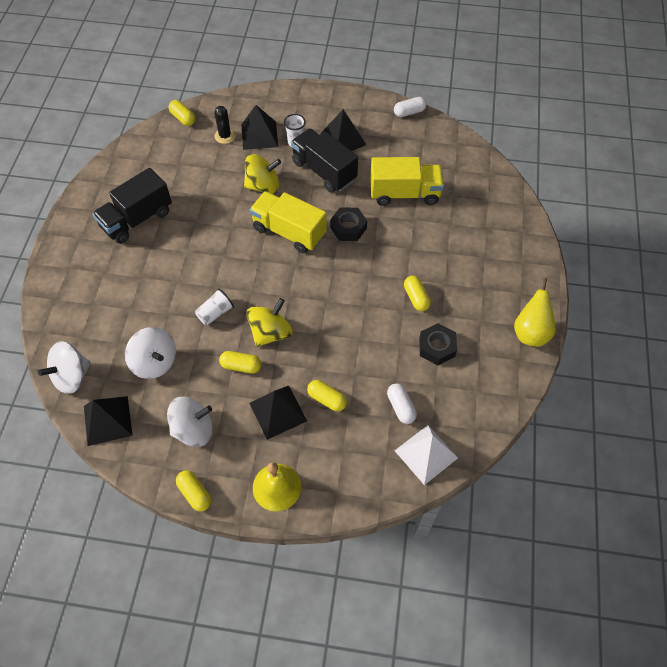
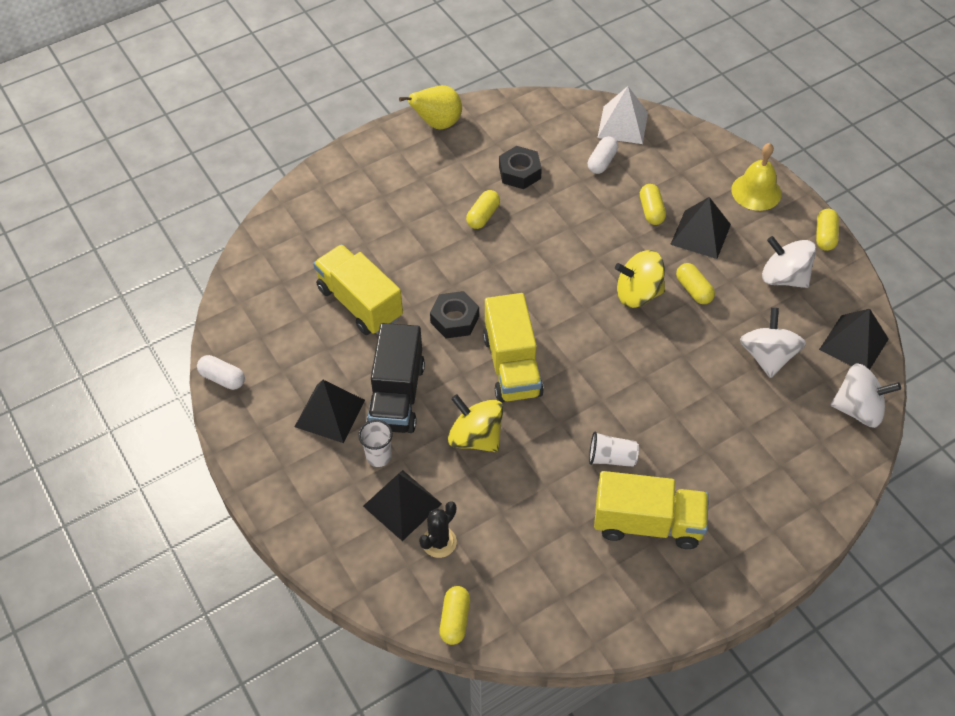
camera: 130 degrees left, 5 degrees down
black truck [92,168,172,244] -> yellow truck [594,471,709,549]
white cup [195,288,234,325] -> white cup moved to [589,431,639,467]

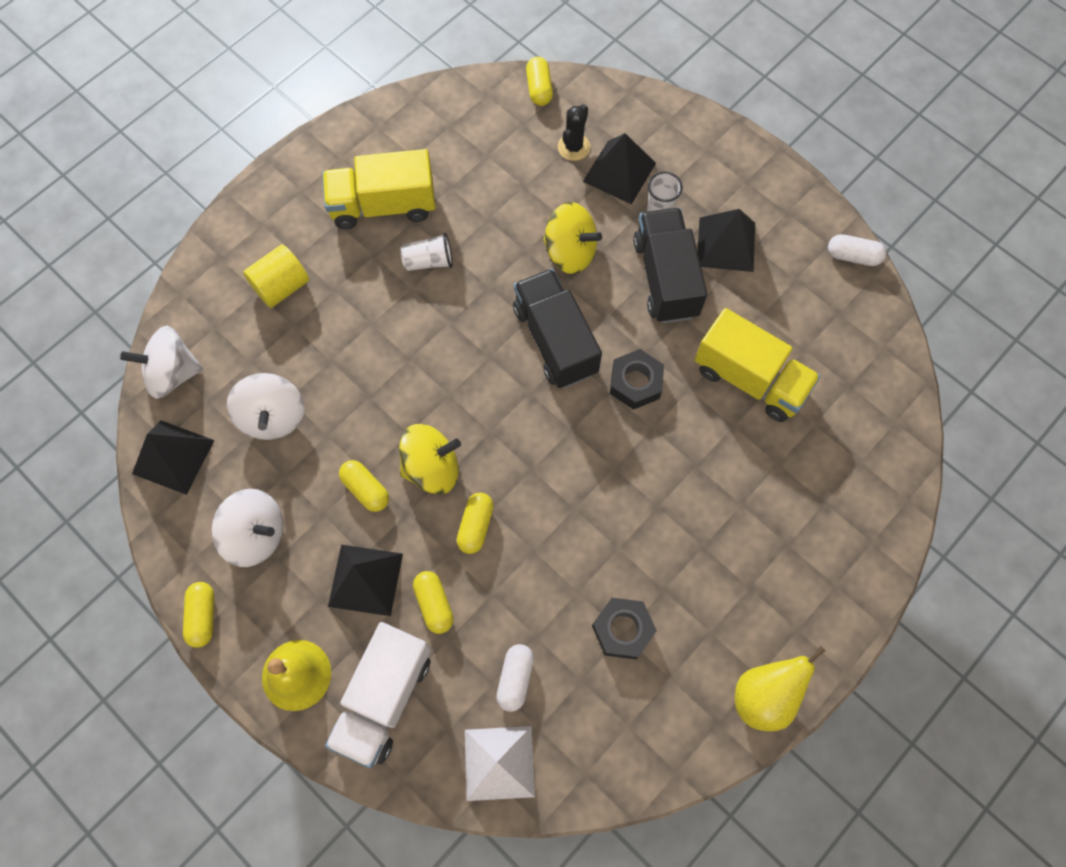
camera: 165 degrees right, 15 degrees up
yellow capsule [466,190,500,229] -> yellow capsule moved to [457,493,494,554]
yellow truck [483,293,544,402] -> black truck [513,269,602,388]
none -> yellow cylinder [243,244,309,308]
none -> white truck [325,622,431,768]

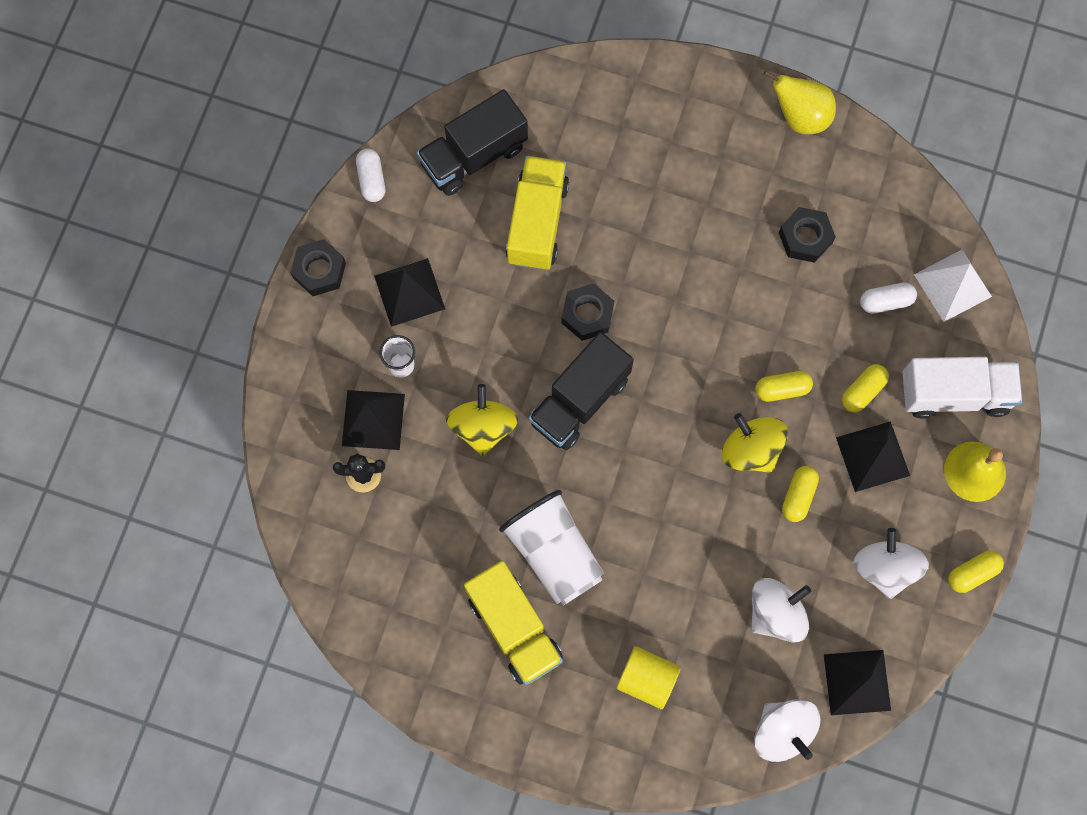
camera: 115 degrees left, 5 degrees up
white cup [400,233,453,271] -> white cup [499,490,604,606], size x2.01
yellow capsule [526,57,553,106] -> none
black truck [633,208,707,323] -> black truck moved to [417,89,528,196]
none -> black nut [290,239,346,296]

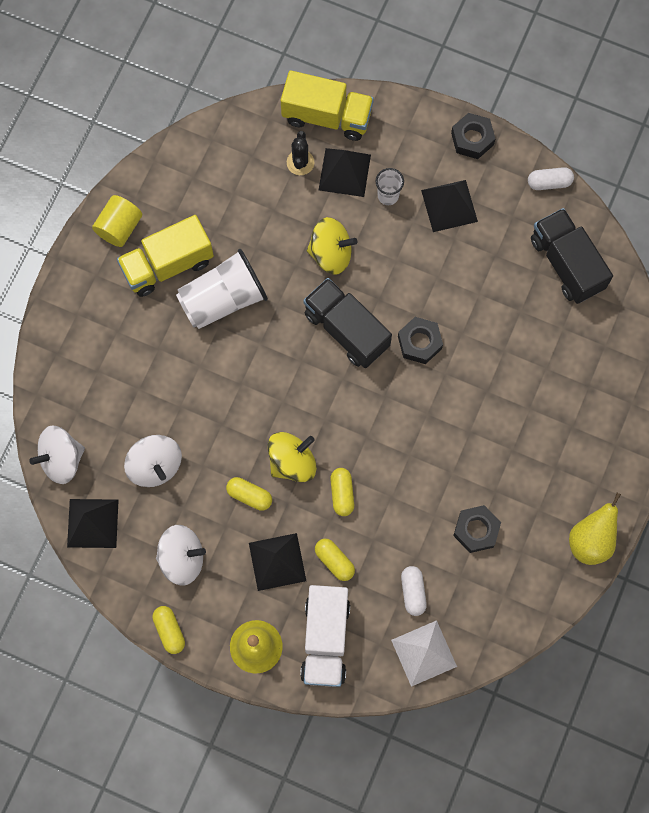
camera: 95 degrees right, 0 degrees up
yellow truck [506,156,569,270] -> yellow truck moved to [281,70,374,141]
yellow cylinder [617,646,681,709] -> yellow cylinder moved to [92,195,142,247]

